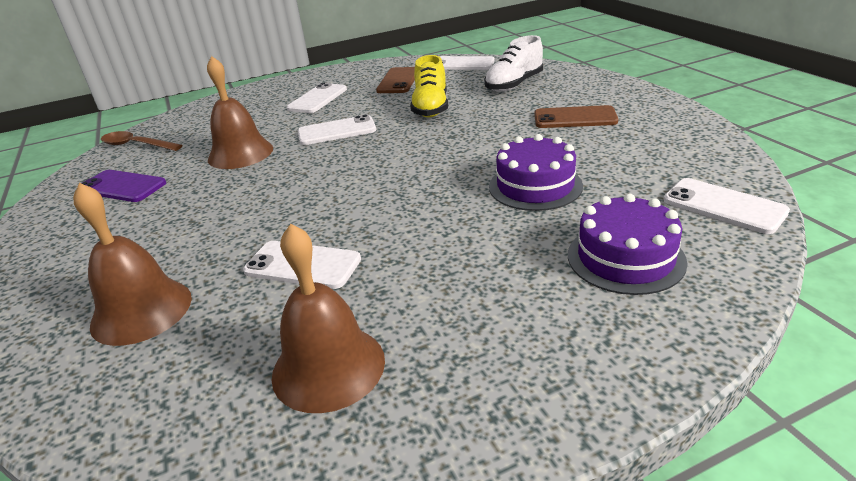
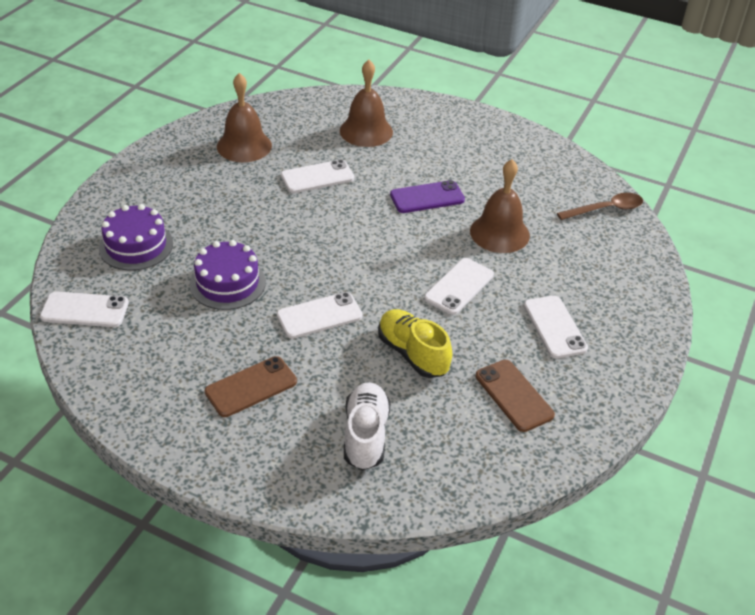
camera: 135 degrees right, 10 degrees up
purple phone [81,170,166,202] -> purple phone moved to [390,180,465,213]
white phone [439,56,495,70] -> white phone moved to [277,292,363,339]

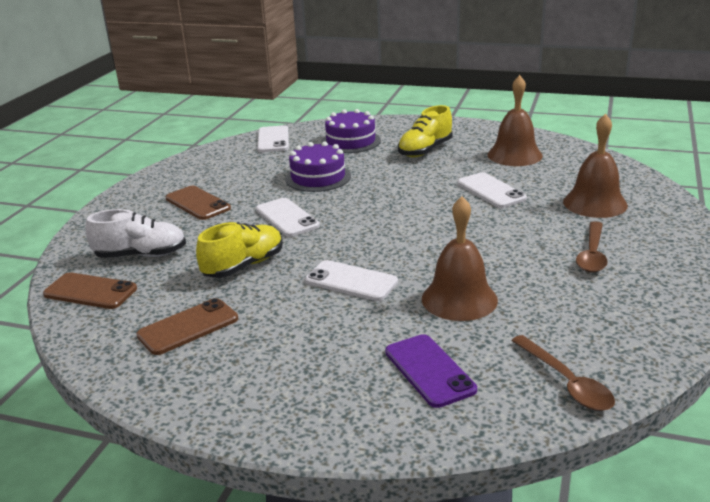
camera: 85 degrees right, 15 degrees down
purple phone [390,180,465,213] -> purple phone moved to [385,334,477,408]
white phone [524,295,588,359] -> none
none -> brown phone [43,272,137,309]
none -> yellow shoe [398,105,452,157]
none -> brown spoon [576,221,608,273]

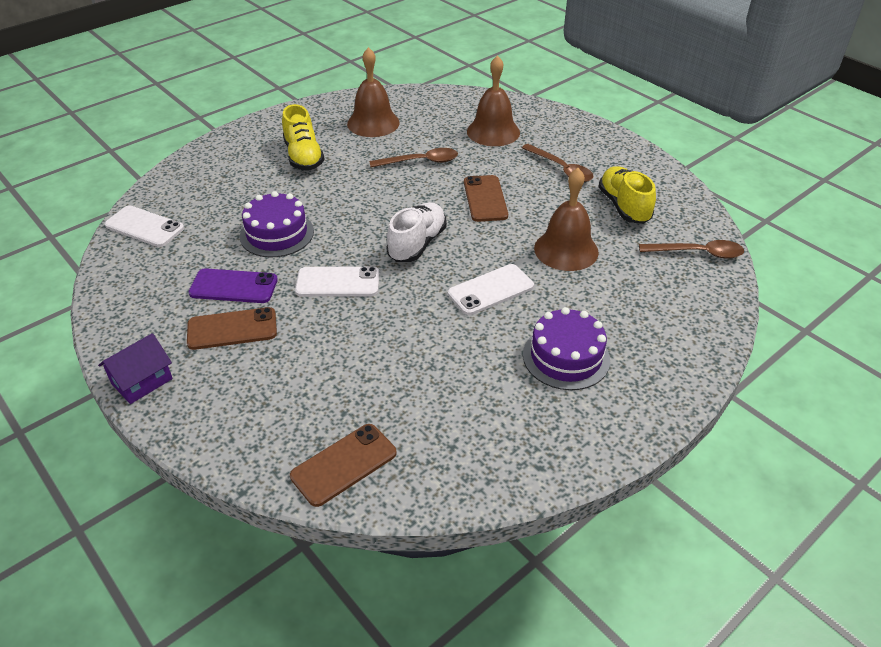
camera: 60 degrees left, 15 degrees up
white shoe [85,209,186,258] -> white shoe moved to [386,202,447,262]
brown phone [136,298,238,355] -> brown phone moved to [464,175,508,222]
yellow shoe [196,222,283,278] -> yellow shoe moved to [598,166,656,224]
purple cake [321,109,381,153] -> purple cake moved to [523,307,610,390]
purple phone [385,334,477,408] -> purple phone moved to [189,268,278,303]
white phone [457,172,527,208] -> brown spoon [369,148,458,168]
none -> purple house [98,333,173,404]

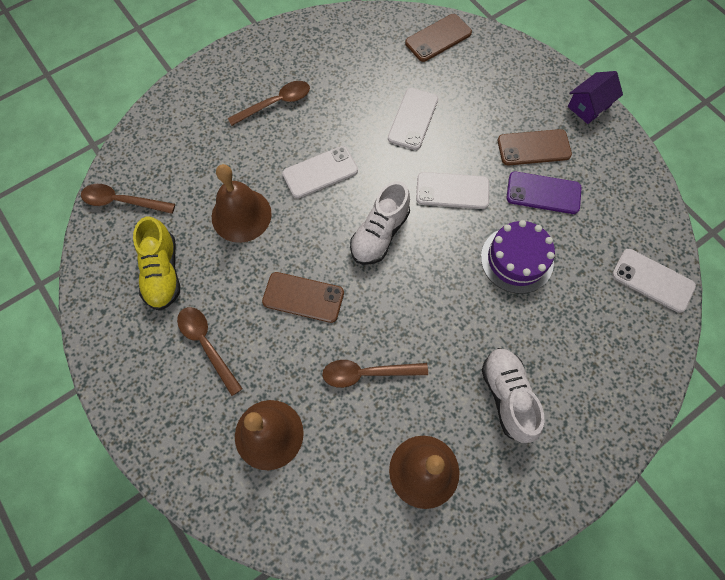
camera: 175 degrees left, 25 degrees up
yellow shoe [282,104,325,171] -> white shoe [482,348,544,443]
brown phone [464,175,508,222] -> brown phone turned 75 degrees counterclockwise [262,272,344,323]
purple cake [523,307,610,390] -> brown spoon [228,81,310,126]
none -> white phone [388,88,438,150]

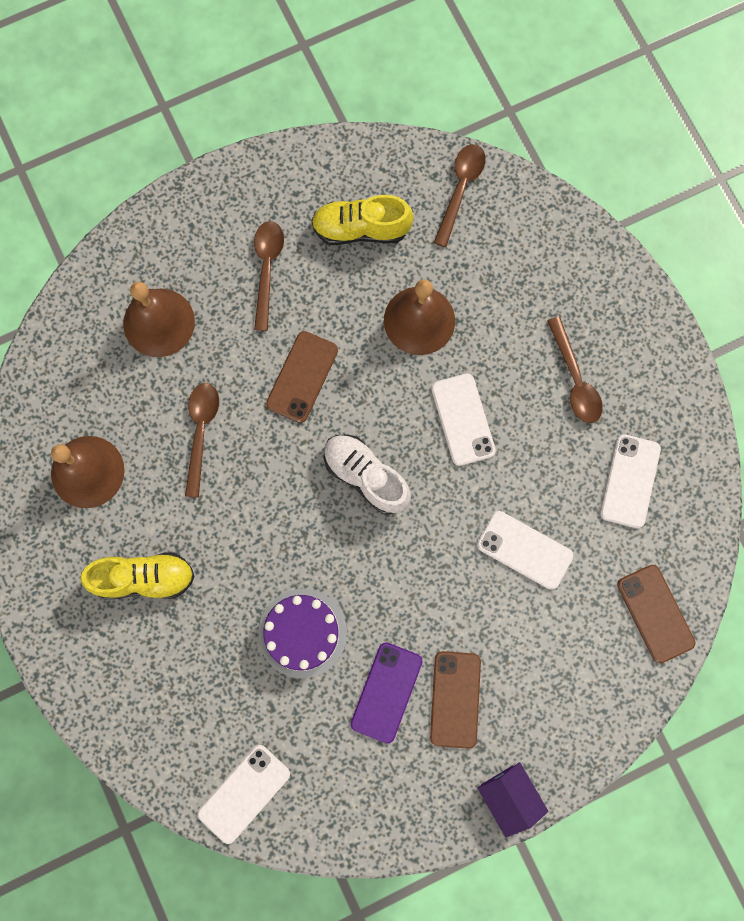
camera: 100 degrees right, 10 degrees up
brown spoon [177,307,243,396] -> brown spoon turned 60 degrees counterclockwise [254,221,284,331]
white phone [416,172,489,209] -> white phone moved to [600,434,661,528]
white shoe [482,348,544,443] -> yellow shoe [80,552,195,599]

